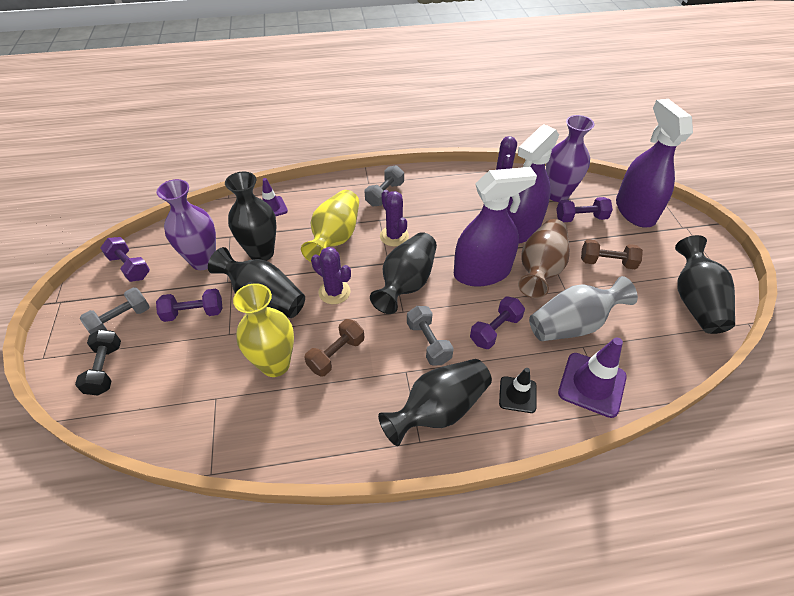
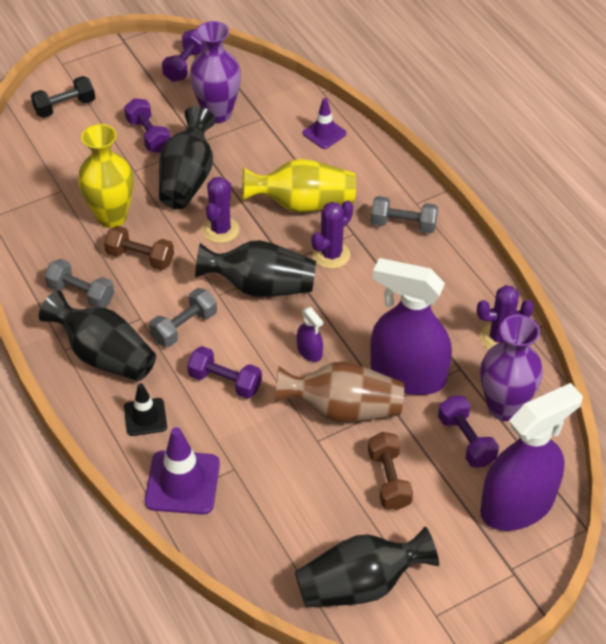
camera: 70 degrees right, 0 degrees up
grey dumbbell [80,287,150,334] -> grey dumbbell moved to [44,259,114,308]
black vase [225,172,277,261] -> none
purple spray bottle [454,167,537,287] -> purple spray bottle [297,307,323,362], size x0.41
grey vase [529,276,638,341] -> none

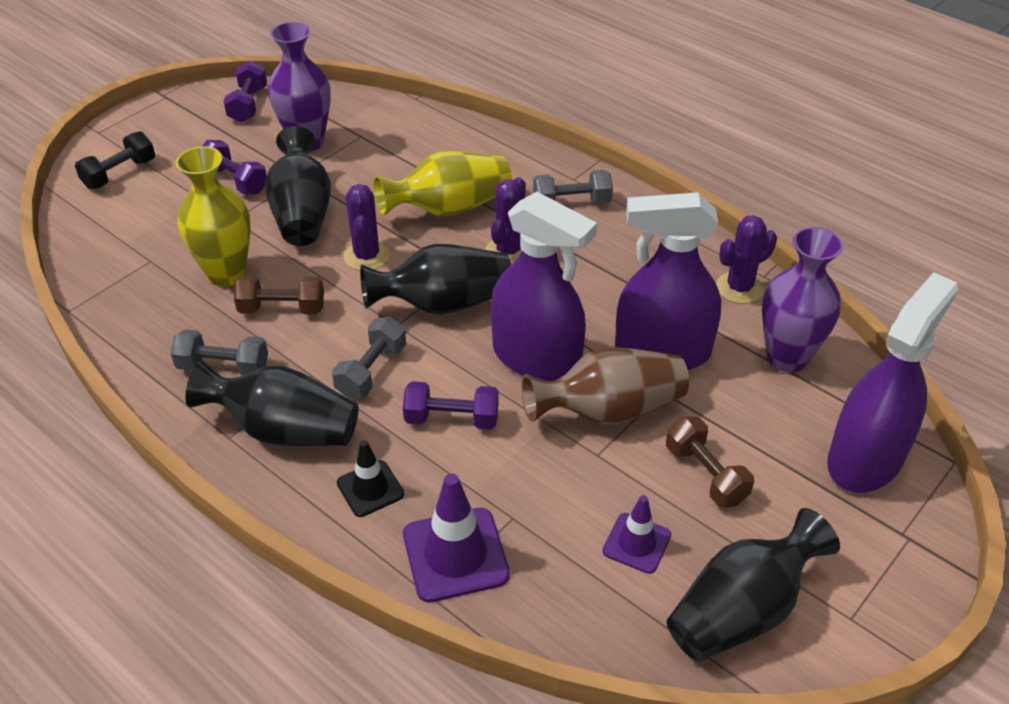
camera: 20 degrees left, 5 degrees down
purple spray bottle [297,307,323,362] -> purple spray bottle [491,192,597,381], size x2.44
purple traffic cone [302,98,346,149] -> purple traffic cone moved to [602,495,671,574]
purple dumbbell [438,396,499,468] -> none

